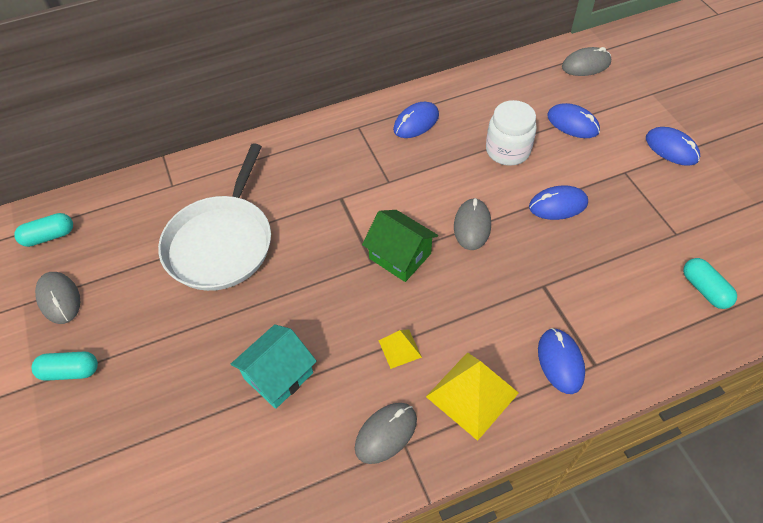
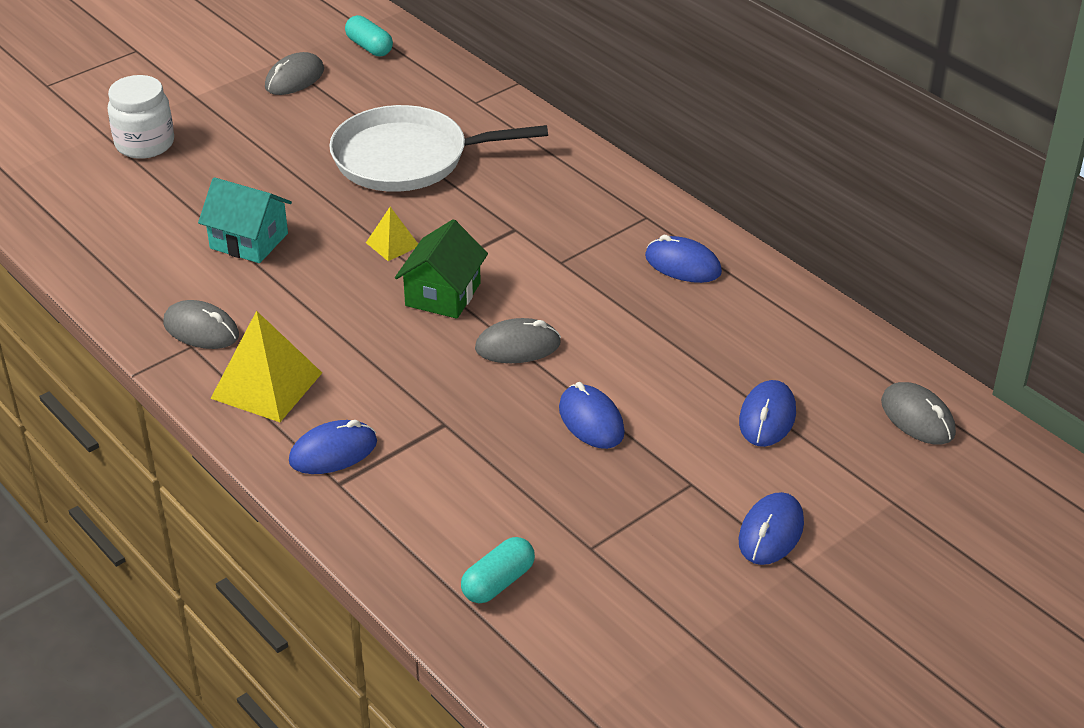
camera: 70 degrees right, 15 degrees down
turquoise capsule [32,352,98,381] -> none
yellow pyramid [378,330,422,369] -> yellow pyramid moved to [366,207,418,261]
white jar [486,100,537,166] -> white jar moved to [108,75,174,159]

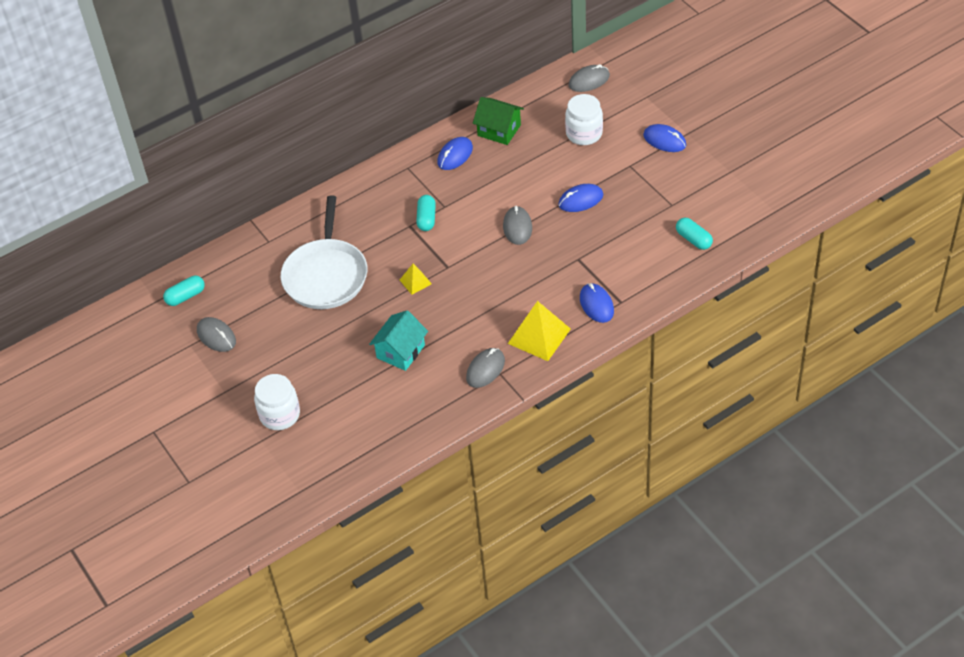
camera: 80 degrees left, 10 degrees up
green house [395,219,488,319] -> green house moved to [473,97,524,145]
blue mouse [739,380,796,447] -> white jar [565,94,603,145]
none -> turquoise capsule [416,195,436,231]

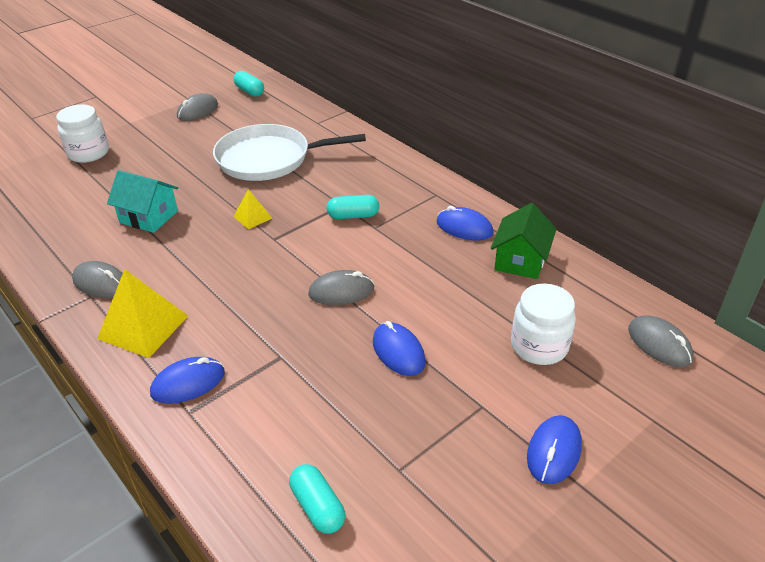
camera: 80 degrees right, 10 degrees down
turquoise capsule [676,217,713,250] -> turquoise capsule turned 75 degrees counterclockwise [289,464,345,534]

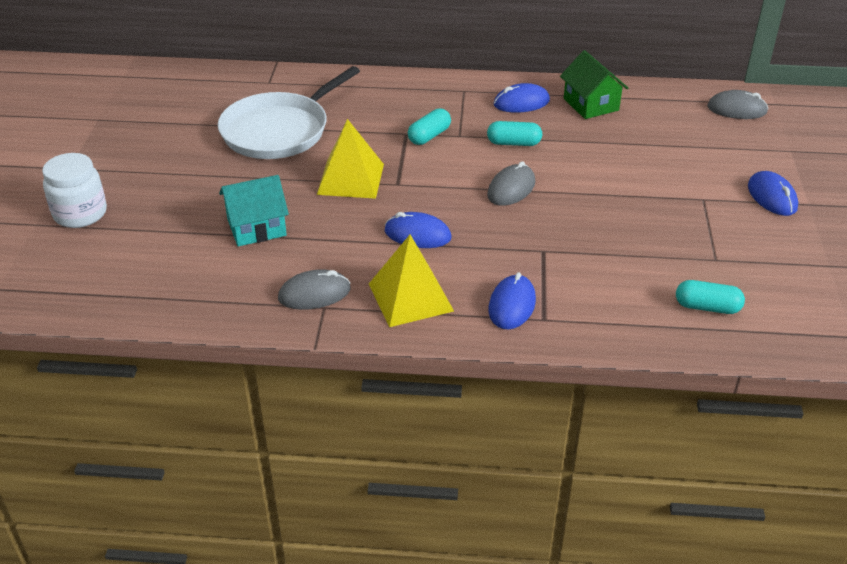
camera: 45 degrees left, 0 degrees up
grey mouse [177,93,218,121] -> none
yellow pyramid [233,189,272,229] -> yellow pyramid [317,119,384,199], size x1.89
turquoise capsule [234,71,264,97] -> turquoise capsule moved to [487,121,542,146]
blue mouse [373,321,426,376] -> blue mouse moved to [385,212,451,248]
white jar [511,283,576,365] -> none

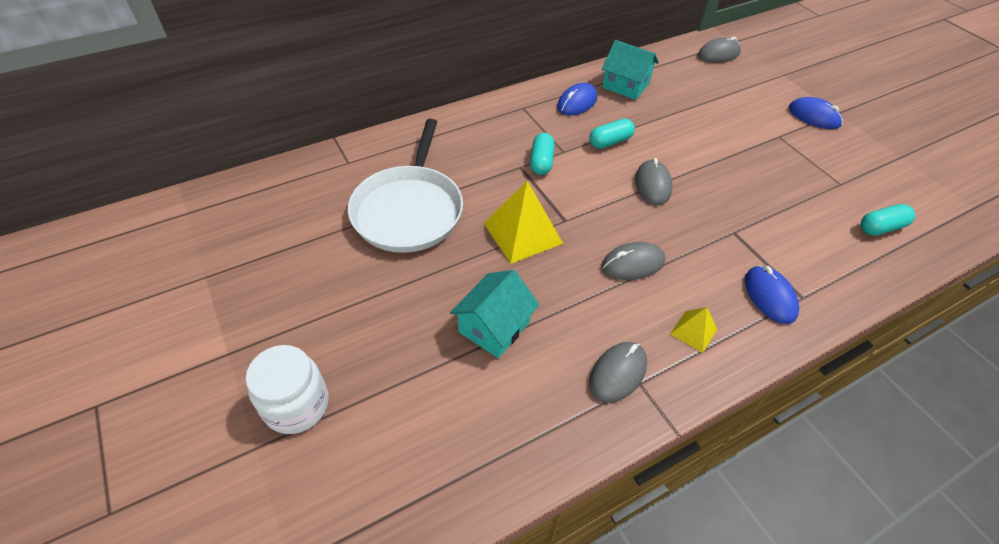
camera: 35 degrees left, 10 degrees up
yellow pyramid [369,235,454,327] -> yellow pyramid [670,307,717,353], size x0.53
blue mouse [385,212,451,248] -> grey mouse [602,242,665,280]
green house [560,50,628,119] -> turquoise house [602,40,659,100]

